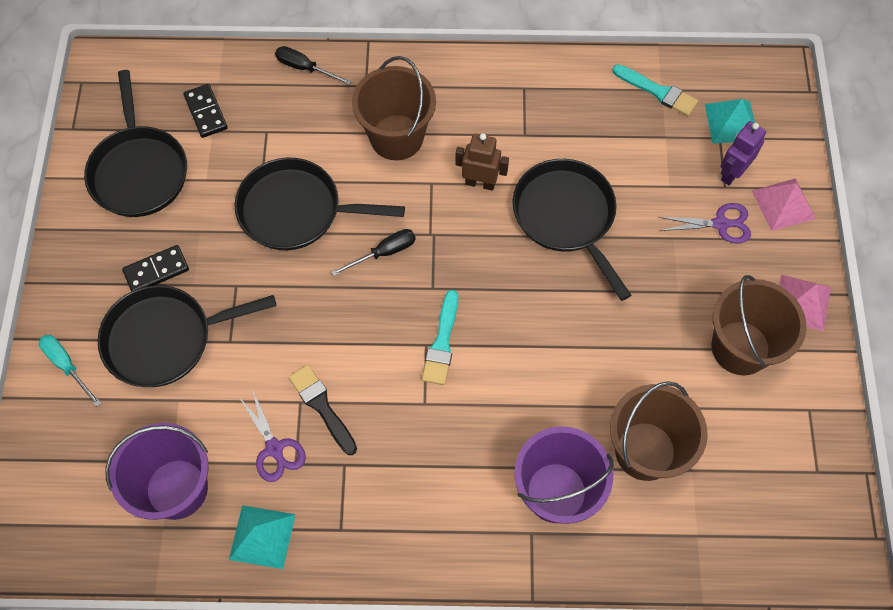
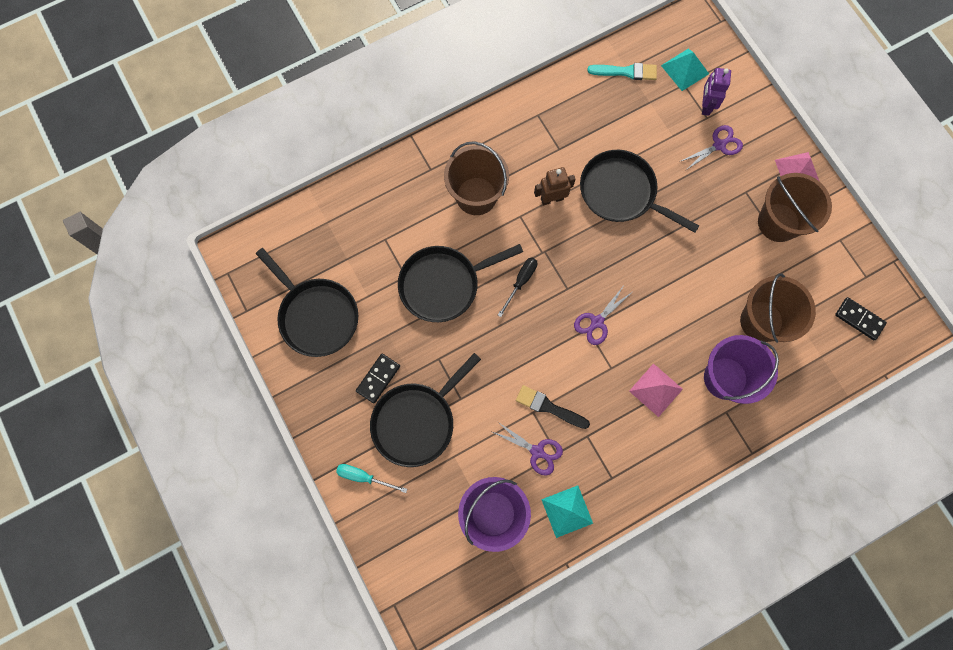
camera: 30 degrees left, 10 degrees up
black domino [183,84,228,138] -> black domino moved to [835,297,887,340]
black screwdriver [275,46,352,85] -> none
turquoise brush [422,290,458,385] -> purple scissors [574,287,631,345]
pink pyramid [752,178,816,231] -> pink pyramid moved to [629,363,683,417]

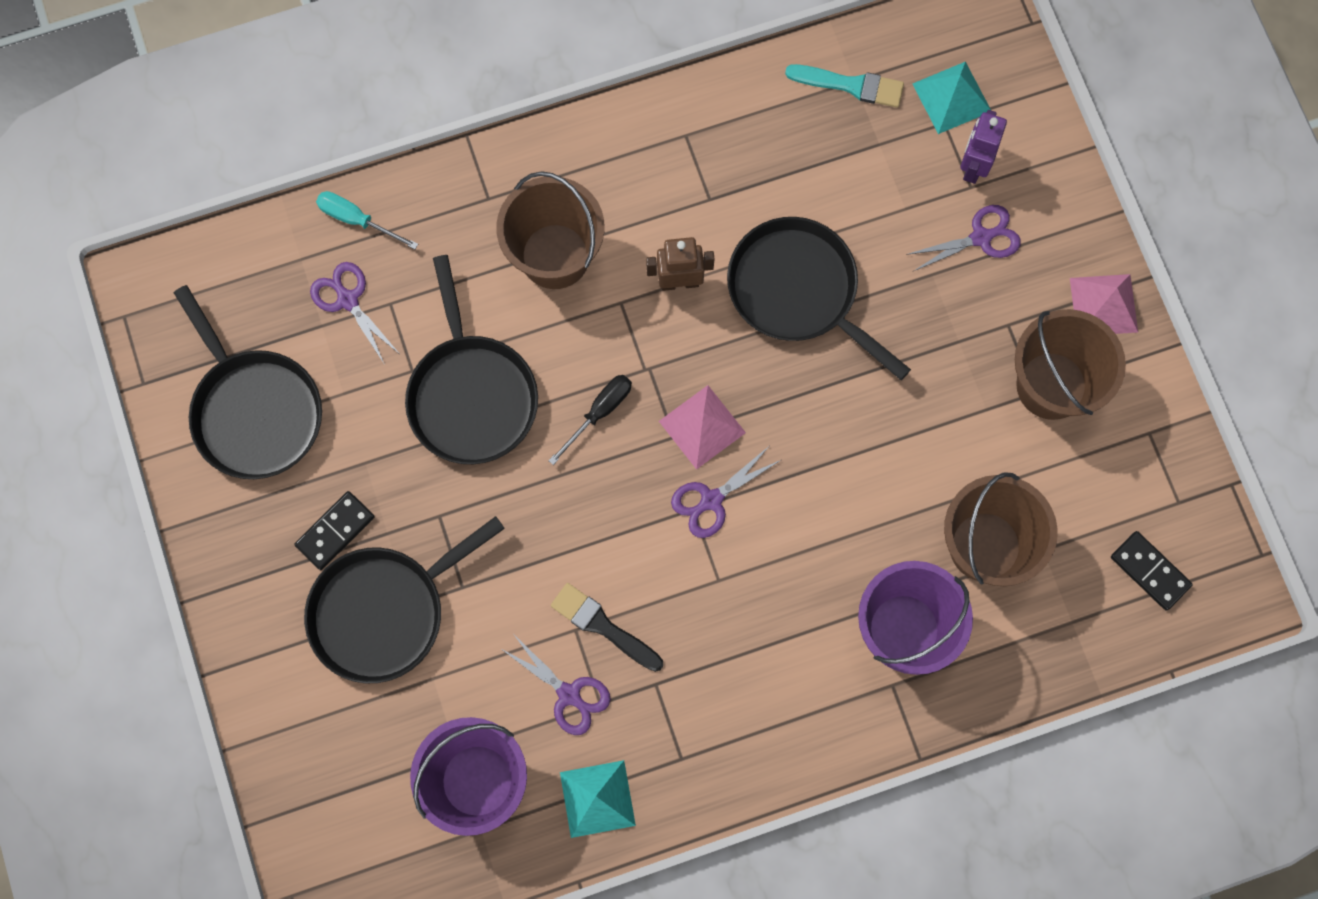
camera: 10 degrees right, 0 degrees up
turquoise screwdriver [336,464,407,493] -> turquoise screwdriver moved to [316,191,418,249]
black pan [398,244,523,322] -> black pan turned 90 degrees counterclockwise [405,255,538,464]
pink pyramid [629,363,683,417] -> pink pyramid moved to [659,385,746,470]
none -> purple scissors [310,262,399,365]

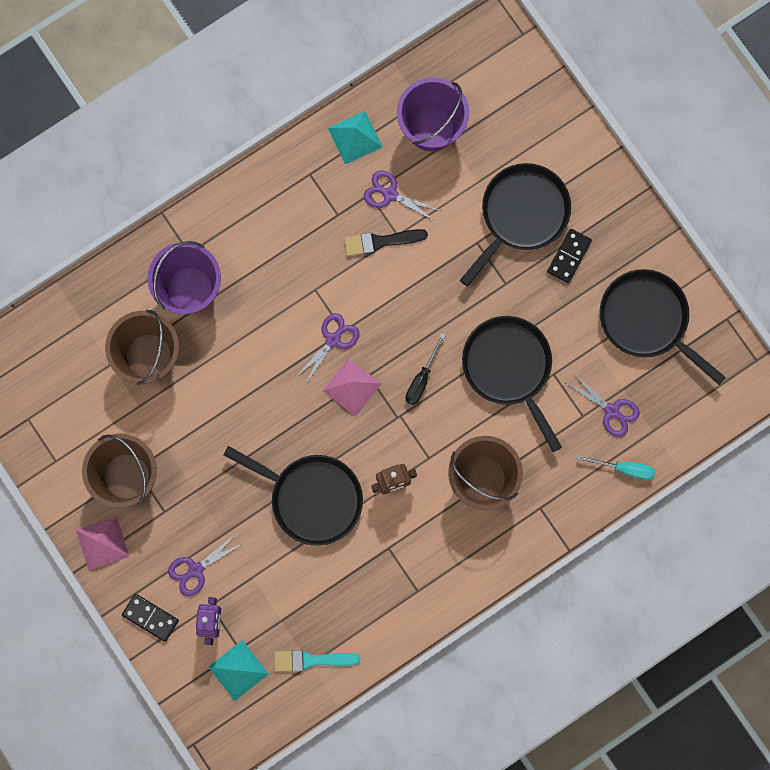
camera: 165 degrees right, 5 degrees up
black brush [551,583,663,672] -> black brush turned 150 degrees clockwise [344,229,428,256]
black domino [1111,531,1193,611] -> black domino moved to [122,594,179,642]

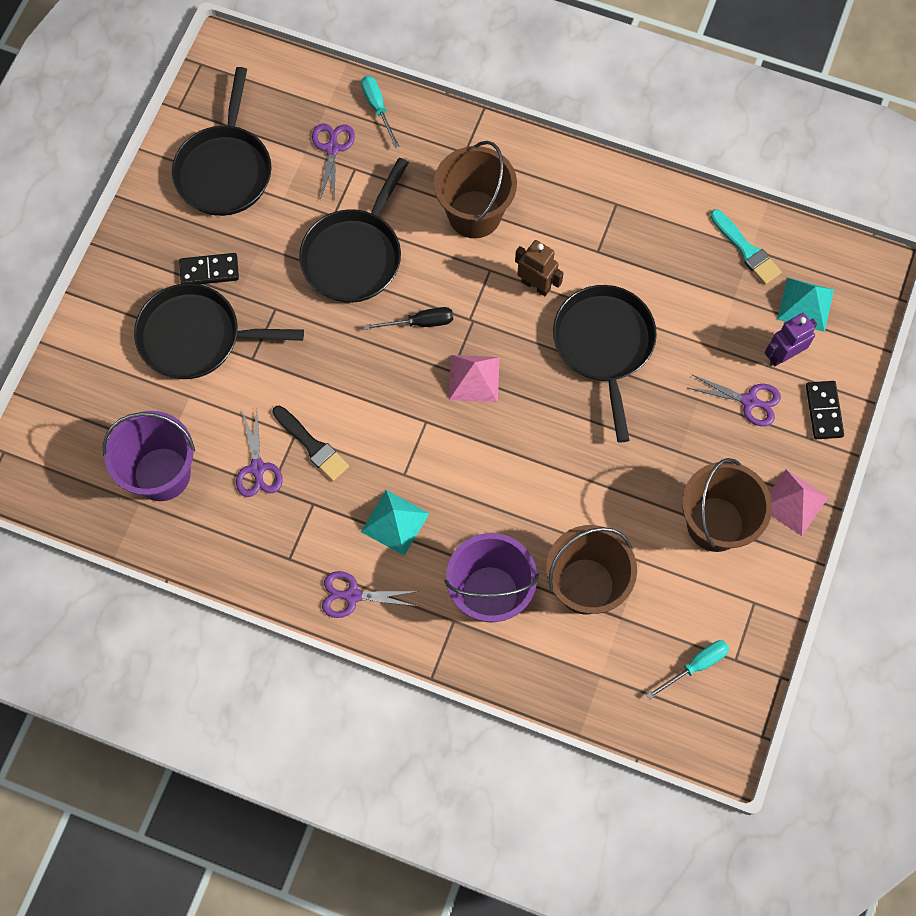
camera: 125 degrees left, 10 degrees down
purple scissors [296,313,359,385] -> purple scissors moved to [322,571,419,618]
turquoise pyramid [328,111,383,164] -> turquoise pyramid moved to [361,490,430,556]
none -> turquoise screwdriver [647,640,729,700]

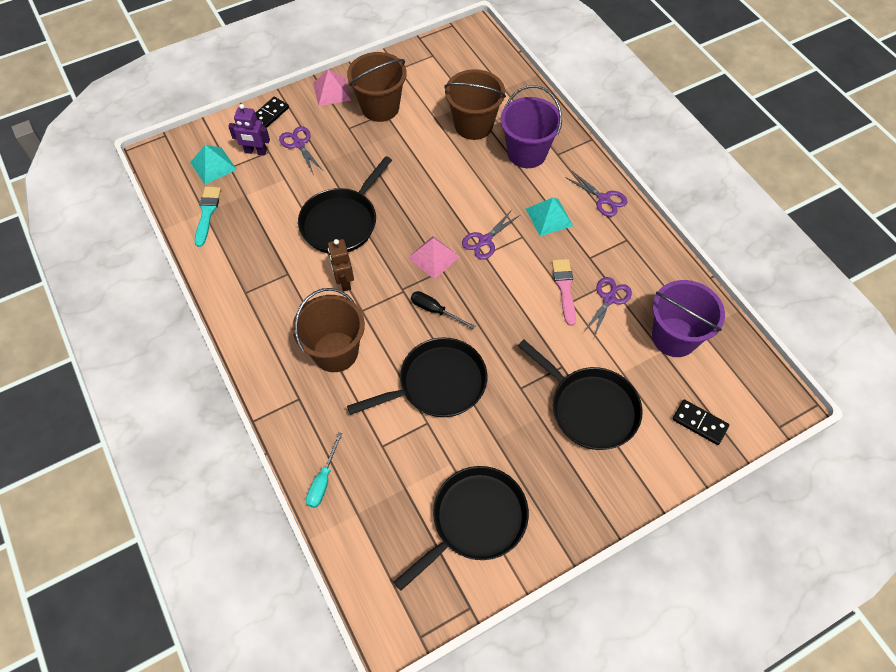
camera: 140 degrees left, 10 degrees down
black domino [179,253,239,284] -> black domino moved to [673,399,729,445]
black brush [272,406,349,481] -> pink brush [552,259,576,326]
purple scissors [312,123,355,201] -> purple scissors moved to [462,210,520,260]
turquoise screwdriver [647,640,729,700] -> none

